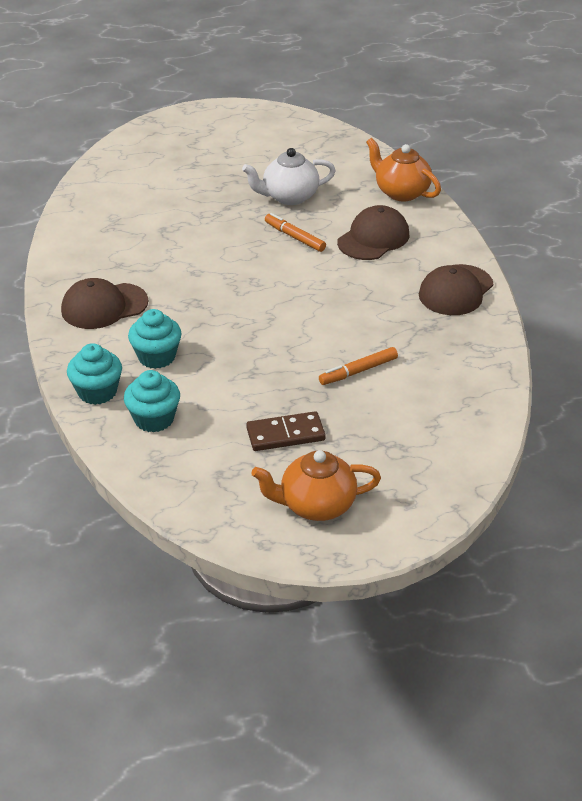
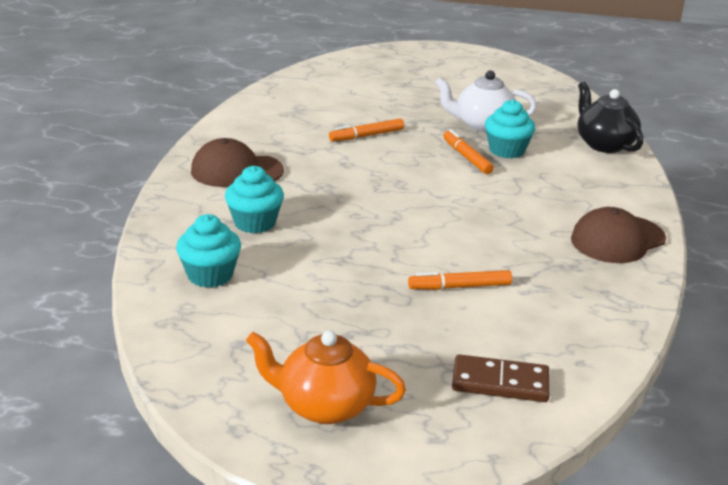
camera: 20 degrees right, 10 degrees down
turquoise cupcake [67,343,122,405] -> turquoise cupcake moved to [485,99,535,159]
brown domino [246,411,326,451] -> brown domino moved to [452,354,550,402]
brown cap [337,205,410,260] -> none
orange teapot [366,138,441,201] -> black teapot [578,82,643,153]
none -> orange marker [329,119,404,142]

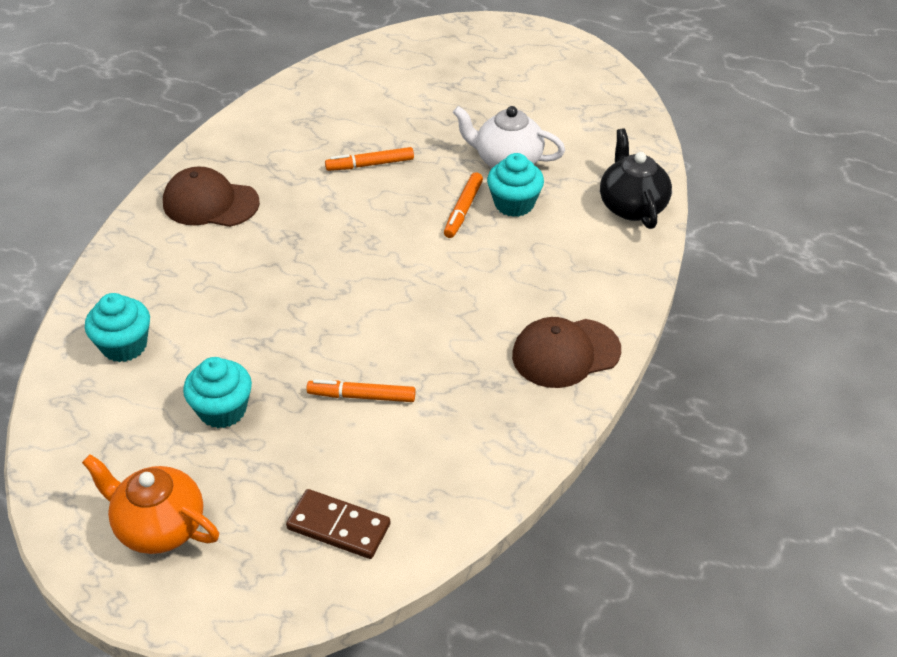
camera: 15 degrees right, 15 degrees up
turquoise cupcake [225,166,284,233] -> turquoise cupcake moved to [183,357,252,428]
orange marker [443,129,494,174] -> orange marker turned 150 degrees counterclockwise [444,172,483,238]

